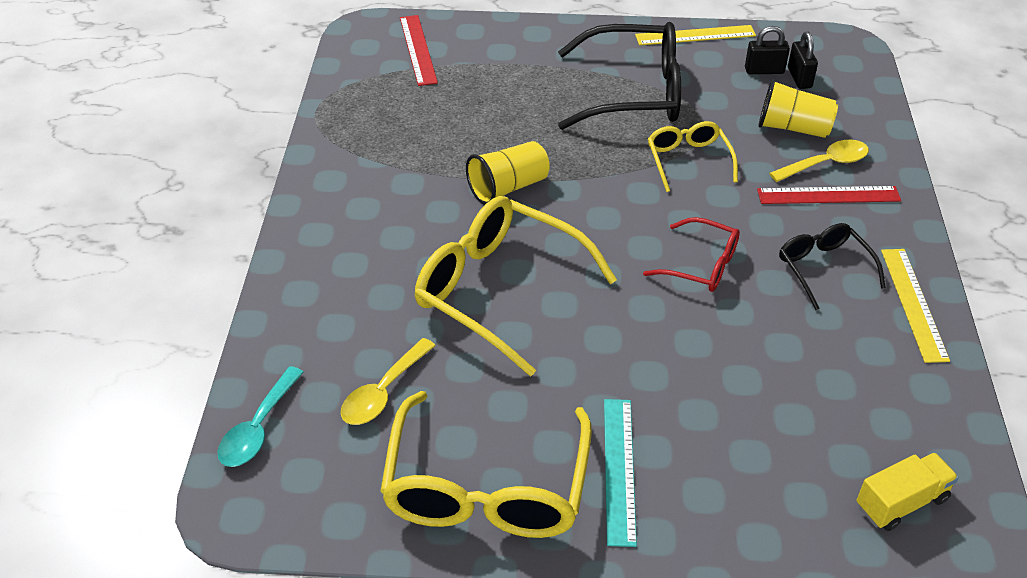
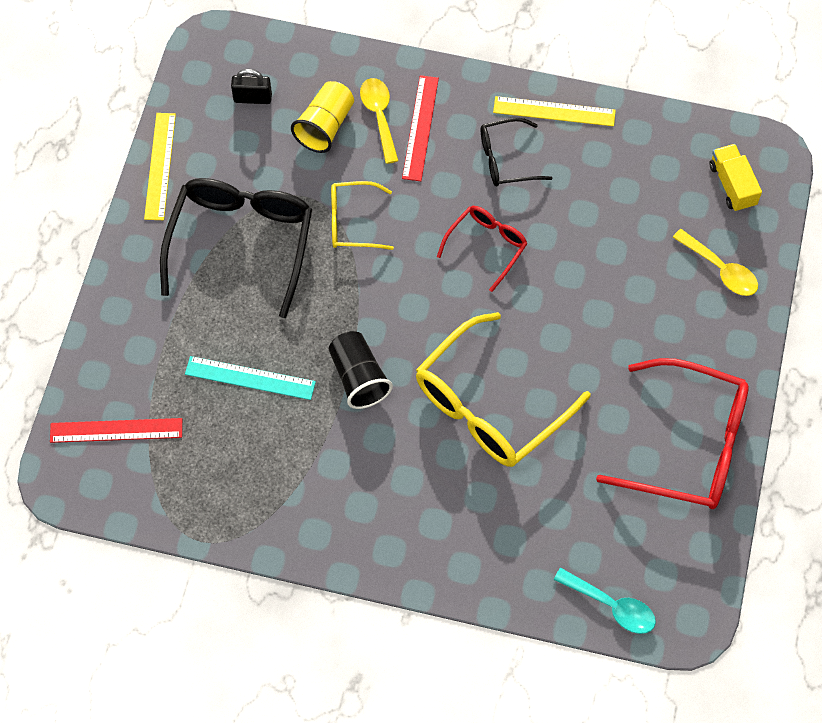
camera: 80 degrees left, 20 degrees up
yellow spoon [341,338,436,425] -> yellow spoon moved to [673,229,758,296]
yellow glasses [380,391,592,538] -> red glasses [596,358,749,509]
yellow cup [466,141,550,205] -> black cup [329,331,393,409]
turquoise ruler [604,399,637,547] -> turquoise ruler moved to [185,356,316,400]
black padlock [745,26,790,74] -> none

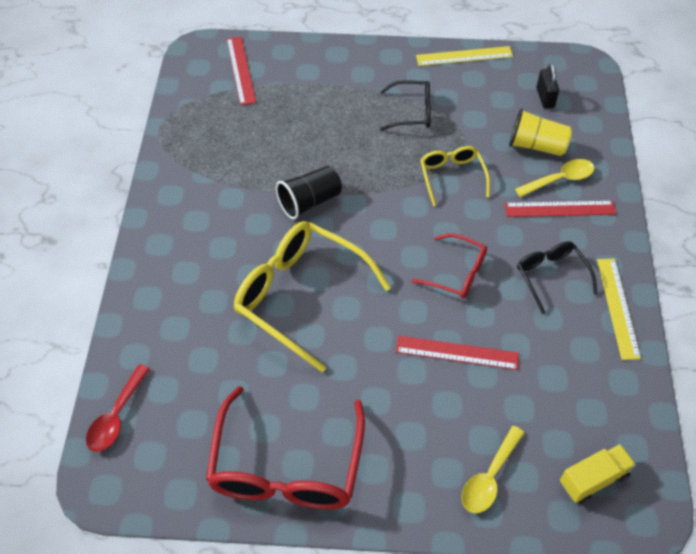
camera: 80 degrees right, 10 degrees down
black glasses [160,178,312,318] -> black glasses [380,80,431,131], size x0.53
turquoise ruler [185,356,316,400] -> none
turquoise spoon [554,568,656,634] -> red spoon [86,364,150,452]
none -> red ruler [396,335,519,370]

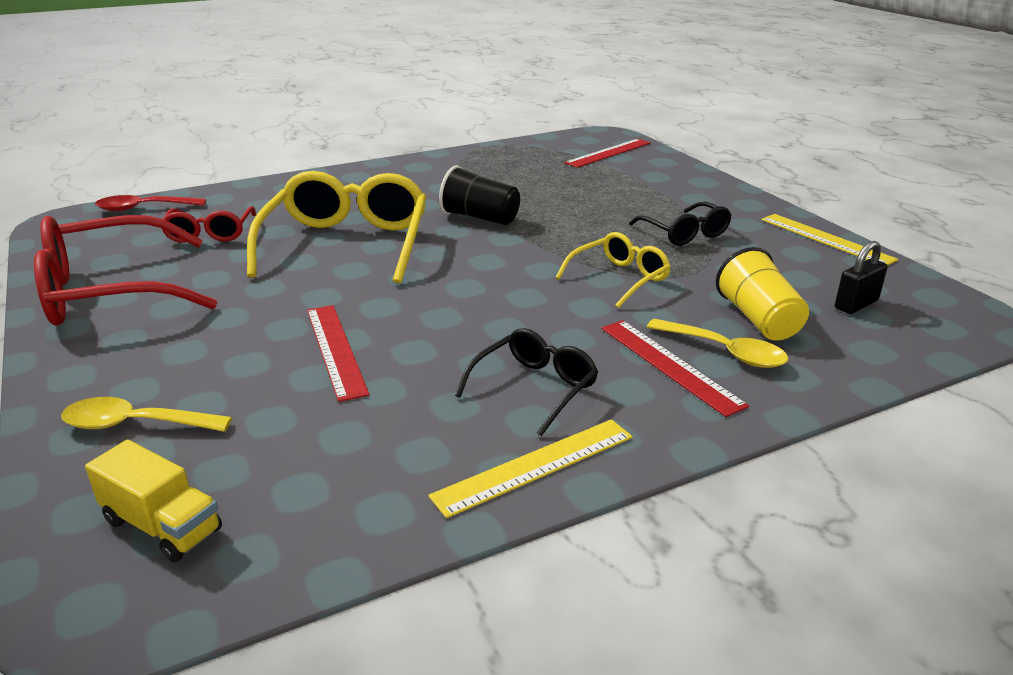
camera: 60 degrees right, 25 degrees down
red glasses [412,233,487,299] -> red glasses moved to [162,206,256,243]

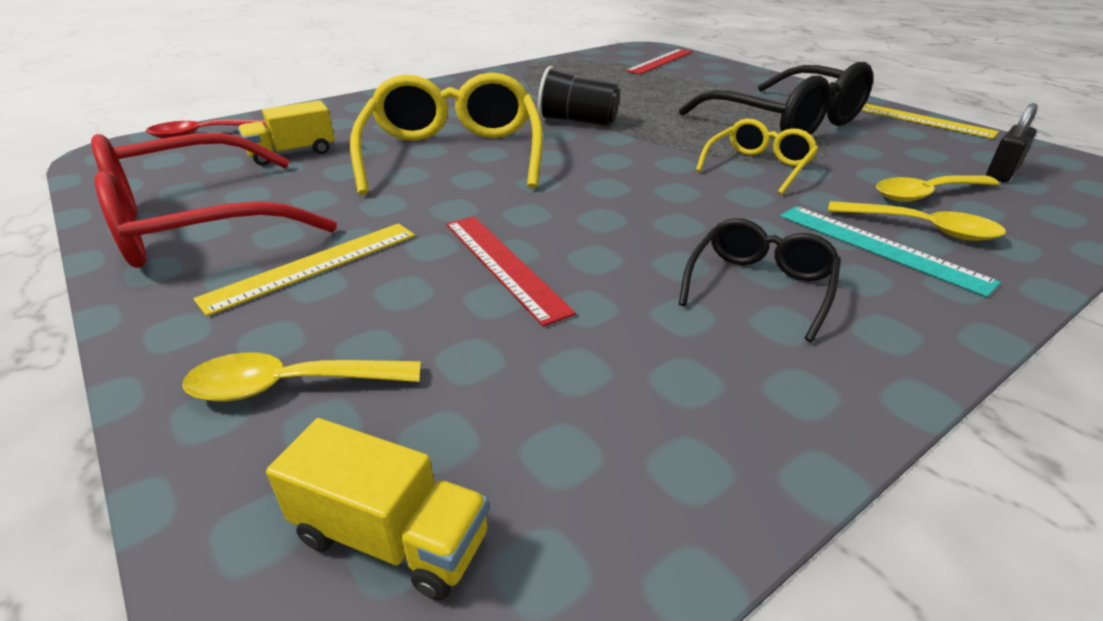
camera: 10 degrees left, 5 degrees up
red glasses [162,206,256,243] -> yellow truck [238,100,335,165]
yellow ruler [428,419,633,518] -> yellow ruler moved to [194,223,415,316]
red ruler [601,320,749,417] -> turquoise ruler [780,206,1001,297]
black glasses [629,202,732,246] -> black glasses [679,62,873,135], size x1.87
yellow cup [716,247,809,341] -> yellow spoon [876,175,999,202]

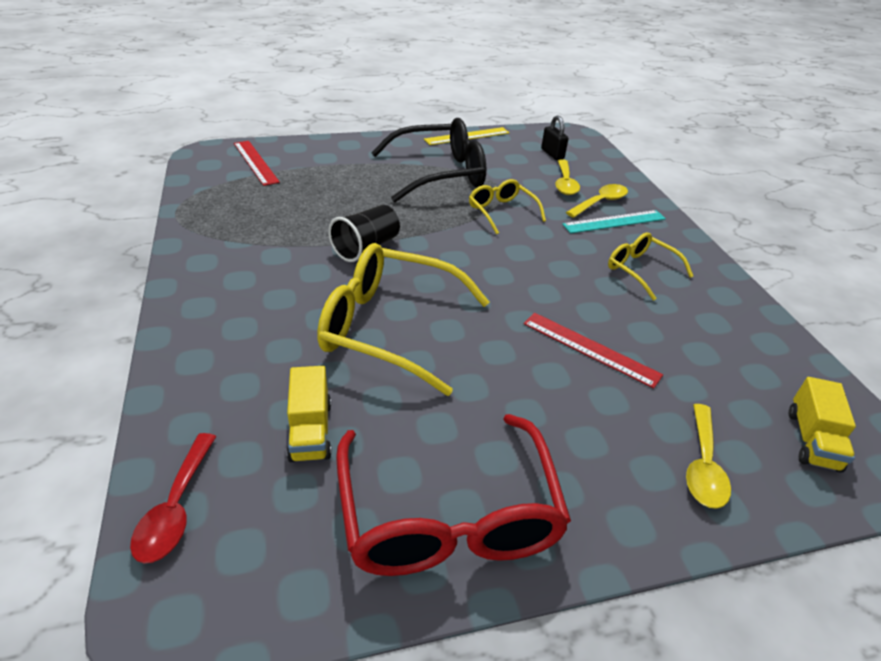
camera: 70 degrees left, 5 degrees up
yellow ruler [194,223,415,316] -> none
yellow truck [266,418,489,600] -> yellow truck turned 150 degrees clockwise [789,377,856,473]
red ruler [446,216,576,326] -> red ruler turned 45 degrees clockwise [523,313,663,388]
black glasses [679,218,841,342] -> yellow glasses [608,232,693,301]

